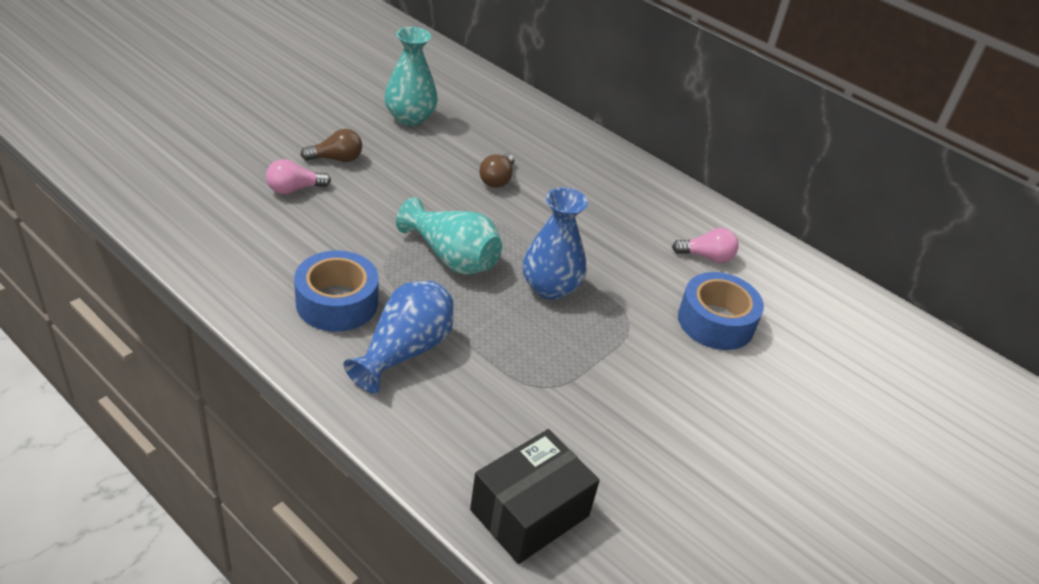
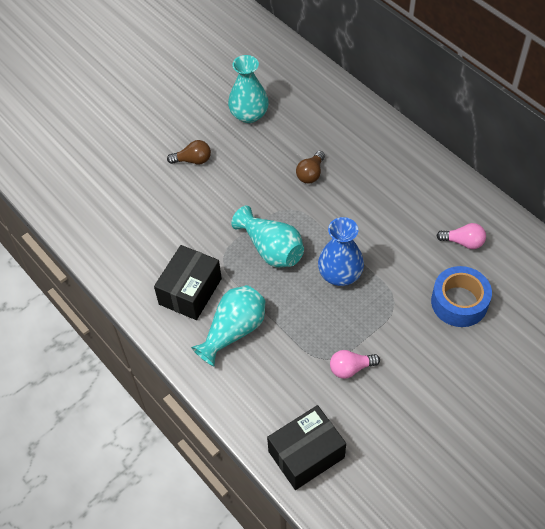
camera: 15 degrees right, 15 degrees up
pink light bulb [266,159,331,194] -> pink light bulb moved to [330,350,380,379]
blue tape [294,251,379,332] -> black box [154,245,222,320]
blue vase [343,281,454,394] -> turquoise vase [191,285,266,366]

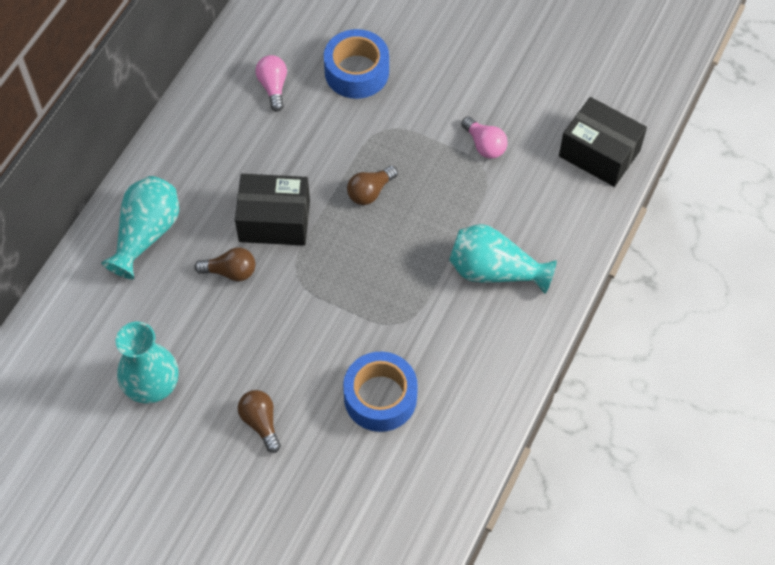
camera: 115 degrees left, 5 degrees up
black box [154,245,222,320] -> black box moved to [235,174,310,246]
turquoise vase [231,206,304,268] -> turquoise vase moved to [101,176,179,279]
blue vase [318,217,364,286] -> brown light bulb [347,166,398,205]
none -> blue tape [343,352,418,432]

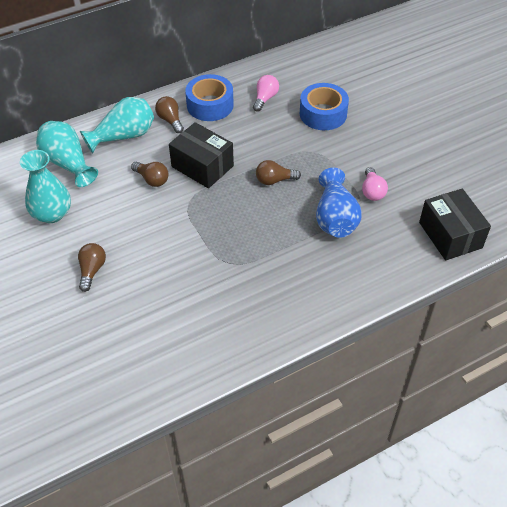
camera: 35 degrees right, 10 degrees down
blue tape [343,352,418,432] -> blue tape moved to [185,74,234,121]
turquoise vase [449,224,557,294] -> turquoise vase moved to [36,121,98,187]
none -> brown light bulb [155,96,184,133]
none -> blue vase [316,168,362,238]

